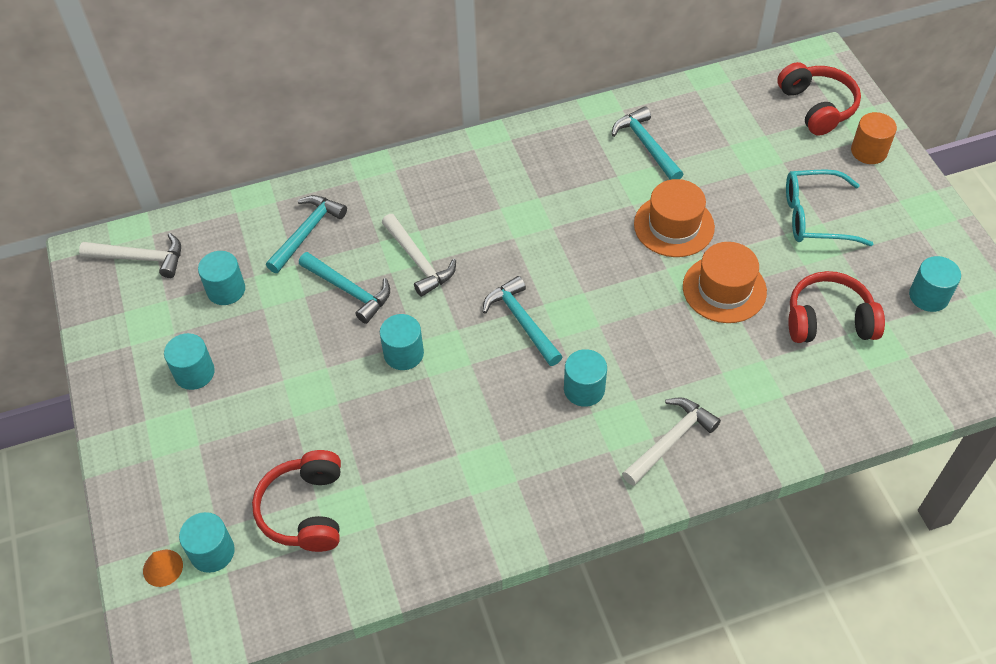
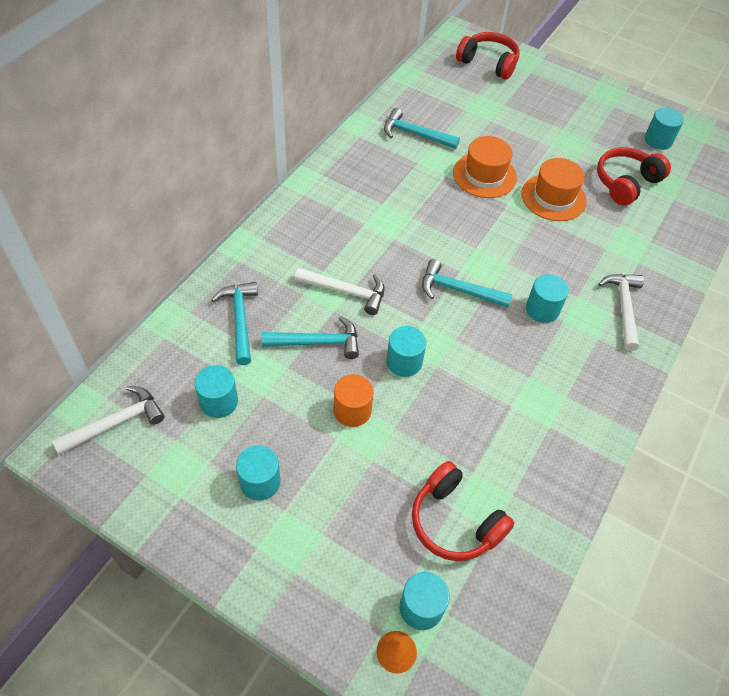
camera: 45 degrees left, 0 degrees up
turquoise glasses [786,169,873,246] -> none
orange cylinder [851,112,897,164] -> orange cylinder moved to [334,374,374,427]

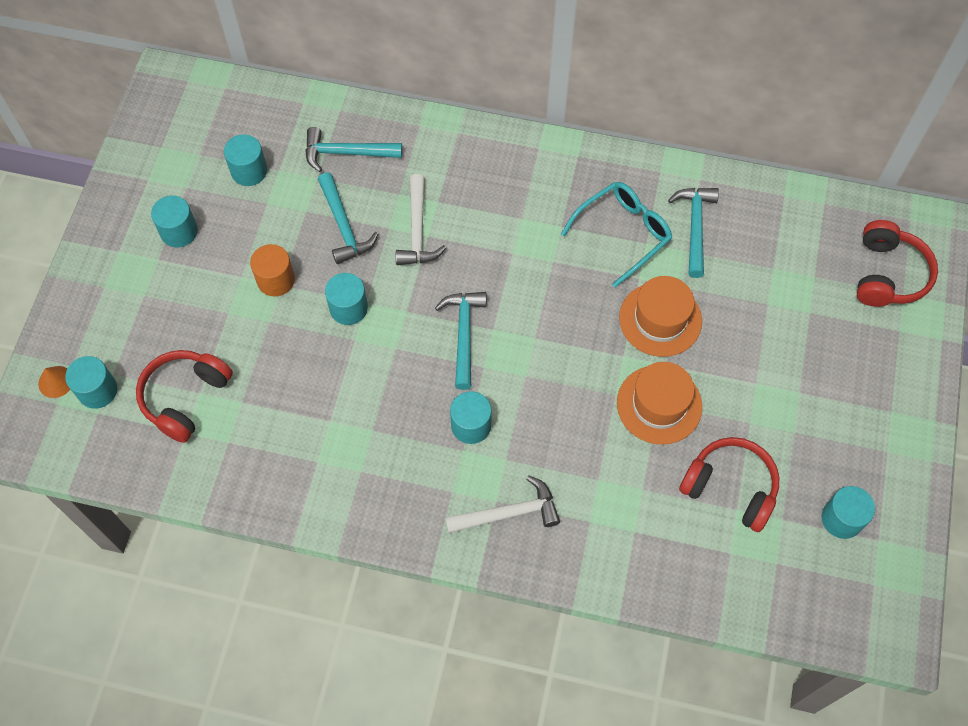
camera: 75 degrees right, 10 degrees up
white hammer [52,386,165,455] -> none
turquoise hammer [211,282,258,365] -> turquoise hammer turned 150 degrees counterclockwise [305,127,402,172]
none -> turquoise glasses [561,182,672,287]

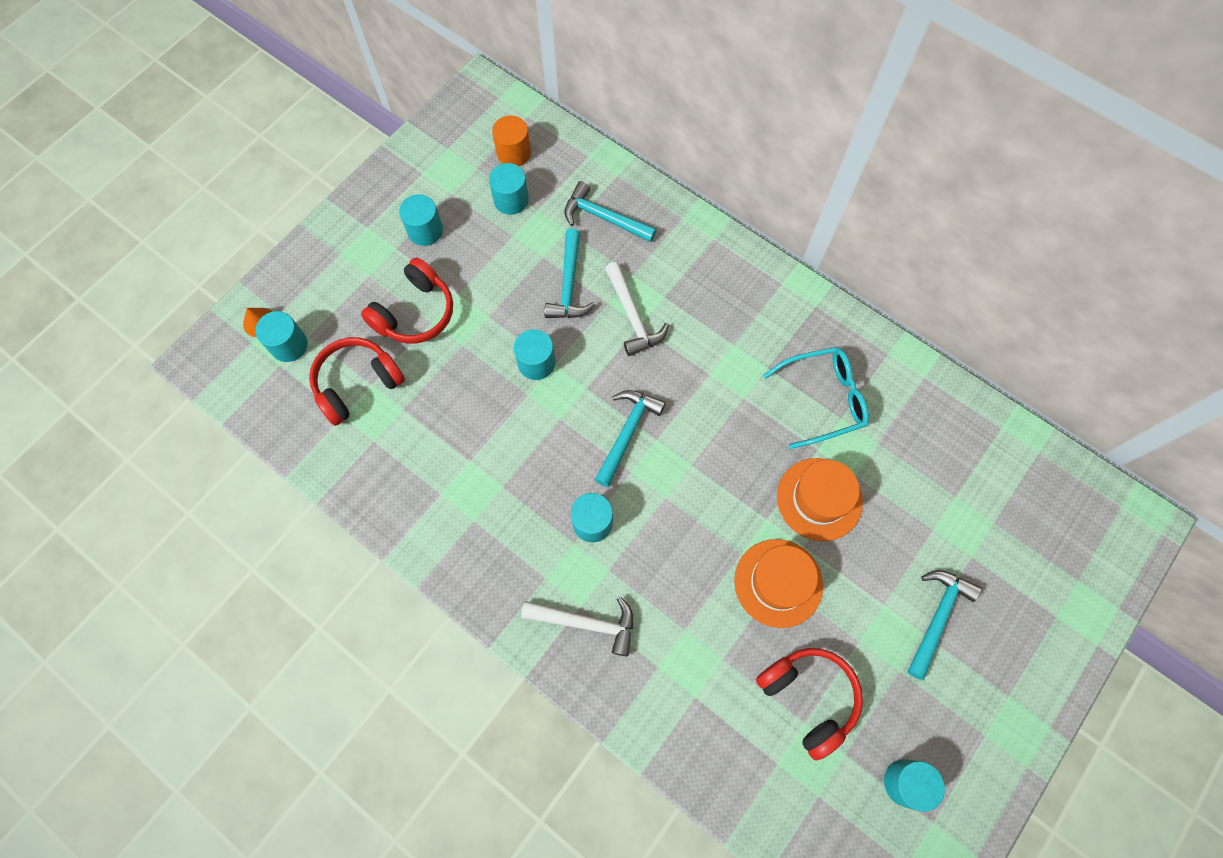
camera: 25 degrees right, 5 degrees up
orange cylinder [250,244,295,296] -> orange cylinder moved to [492,115,531,166]
white hammer [396,174,446,265] -> white hammer turned 45 degrees counterclockwise [605,262,669,356]
turquoise hammer [668,188,719,278] -> turquoise hammer moved to [907,570,982,680]
red headphones [857,220,938,307] -> red headphones moved to [361,258,453,343]

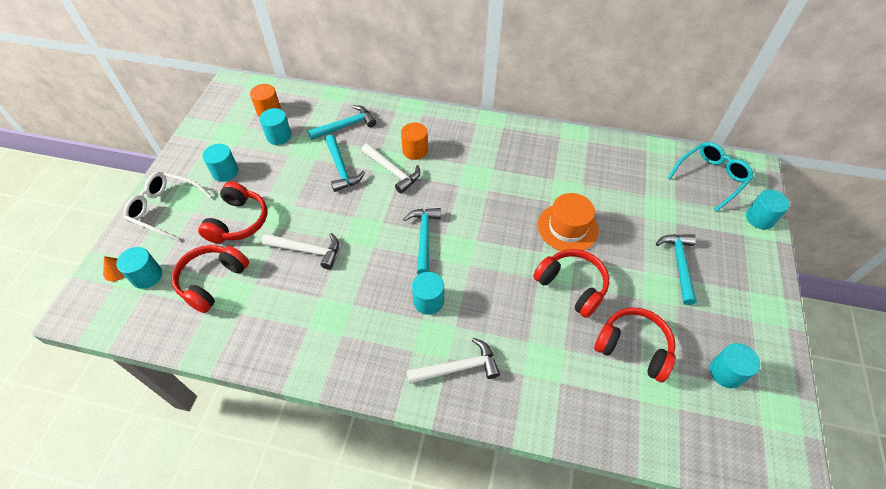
camera: 25 degrees left, 15 degrees down
turquoise cylinder [514,329,555,380] -> turquoise cylinder moved to [746,190,790,229]
turquoise hammer [564,181,657,242] -> turquoise hammer turned 150 degrees clockwise [308,105,376,140]
orange hat [734,539,823,628] -> red headphones [533,249,609,318]
turquoise glasses [763,347,869,449] -> turquoise glasses moved to [668,142,754,212]
none -> white glasses [123,172,212,241]
none -> white hammer [261,233,339,269]
none -> orange cylinder [401,123,428,160]

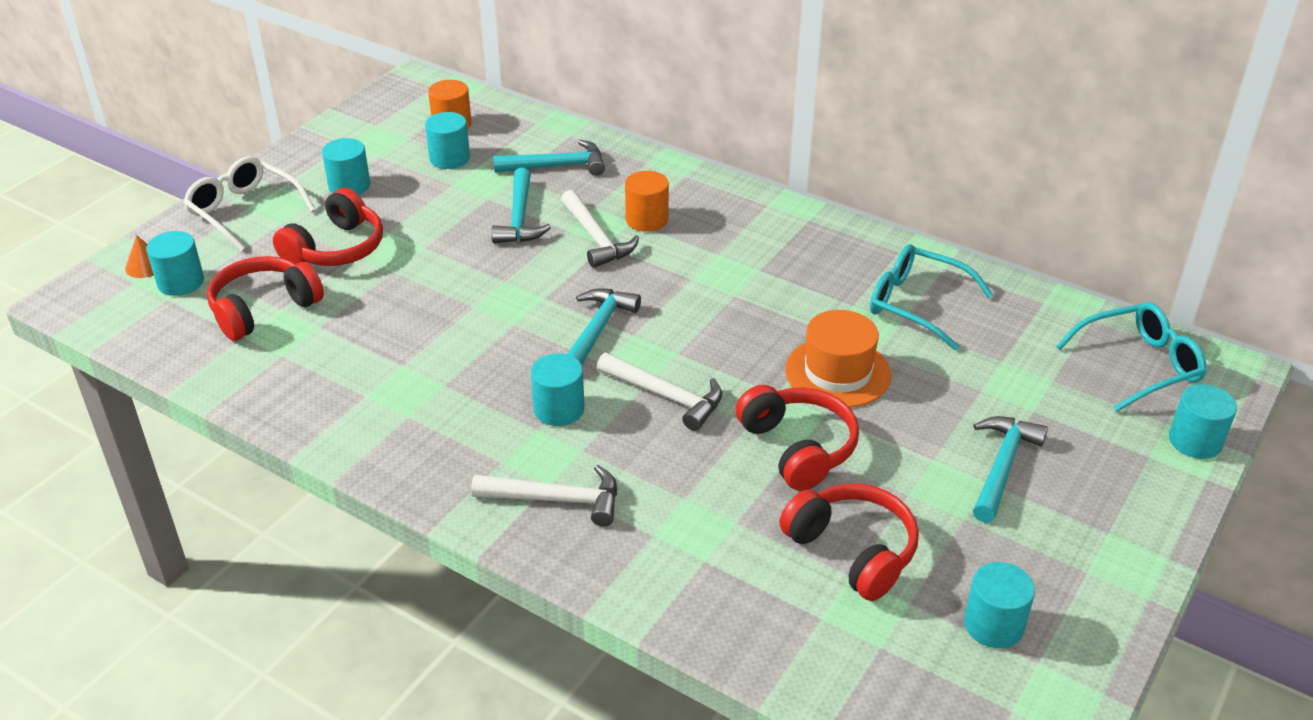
camera: 20 degrees right, 15 degrees down
white hammer [261,233,339,269] -> white hammer moved to [597,353,722,431]
none -> turquoise glasses [870,244,993,350]

